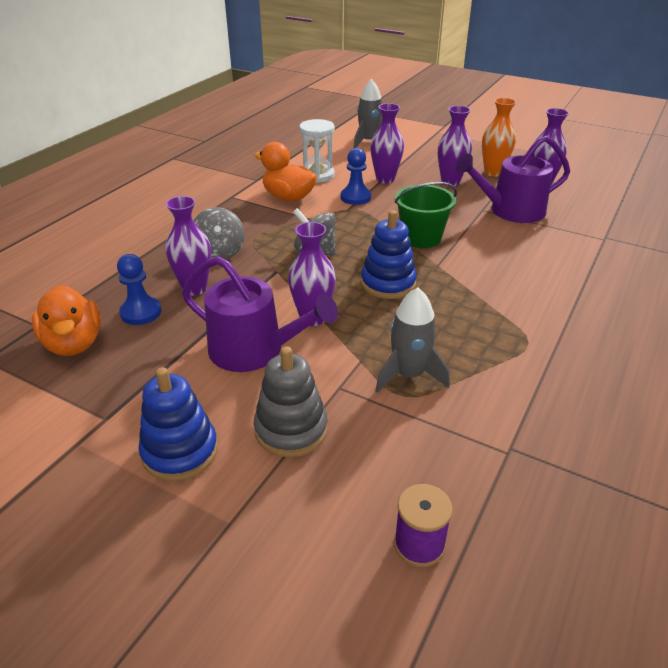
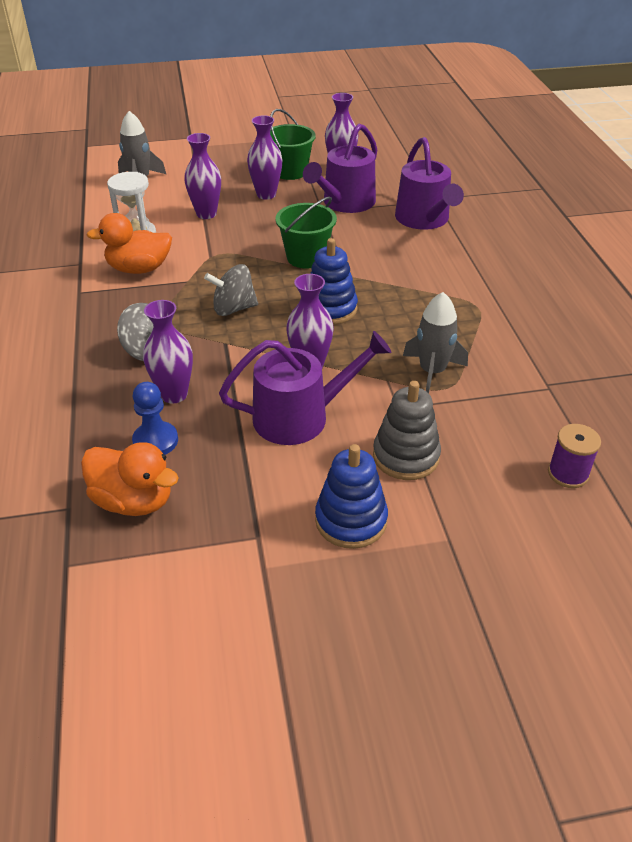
camera: 40 degrees left, 5 degrees up
blue pawn [341,148,371,205] -> none
orange vase [482,98,516,177] -> green bucket [270,109,316,180]
none -> purple watering can [395,137,464,230]

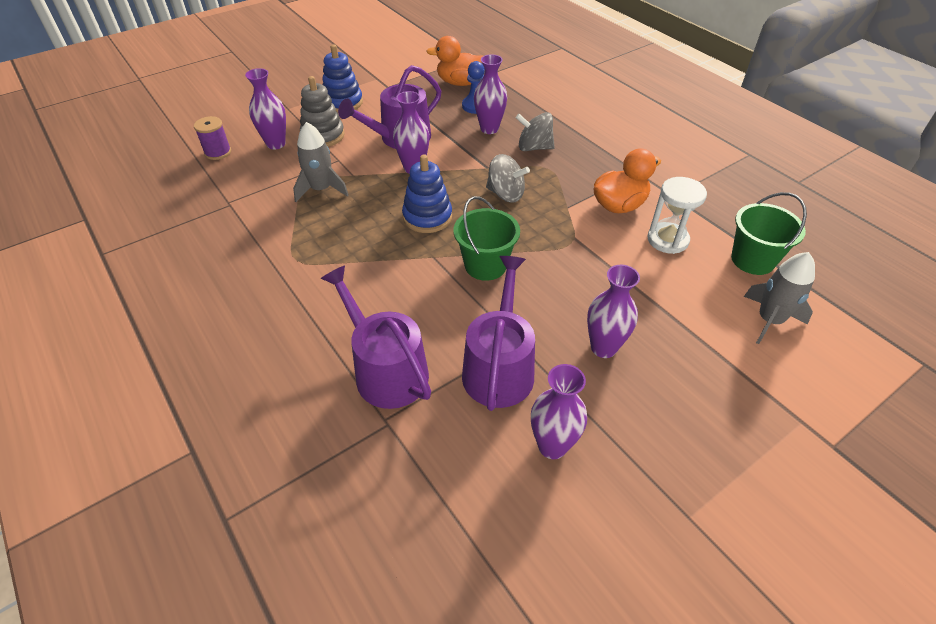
camera: 155 degrees right, 5 degrees up
purple vase [184,133,221,219] -> purple vase moved to [245,68,286,149]
grey spinning top [204,264,258,316] -> grey spinning top turned 60 degrees clockwise [486,154,530,203]
green bucket [270,109,316,180] -> green bucket moved to [731,192,807,275]

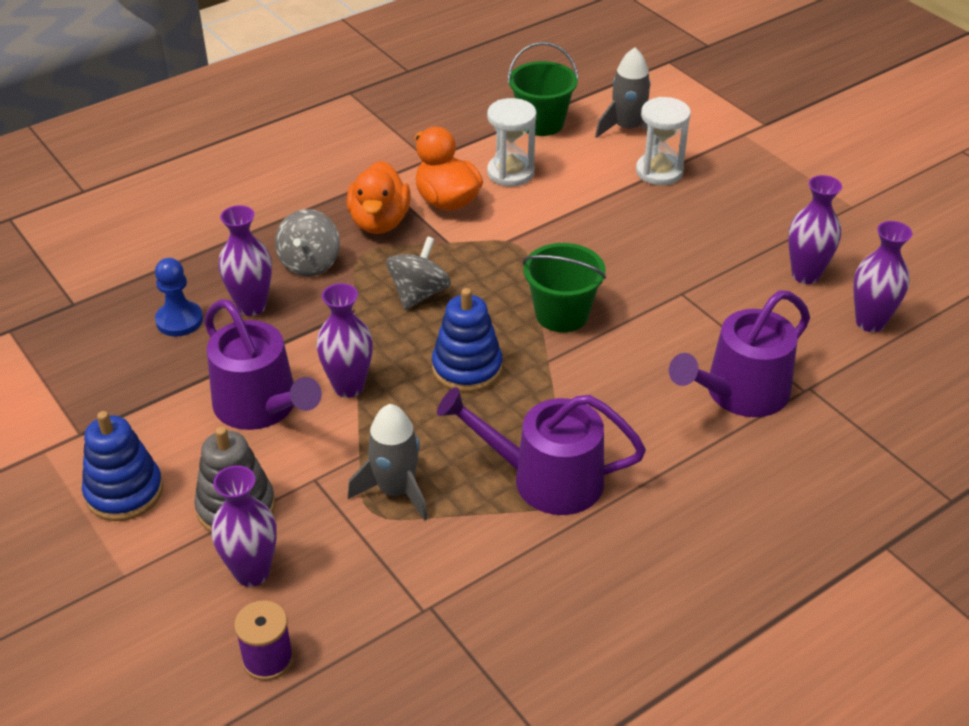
camera: 90 degrees left, 5 degrees down
orange duck [426,36,483,86] -> orange duck moved to [347,161,411,234]
purple watering can [462,256,535,411] -> purple watering can moved to [437,387,646,515]
purple vase [587,265,640,358] -> purple vase moved to [853,221,912,332]
none -> white hourglass [636,97,691,185]

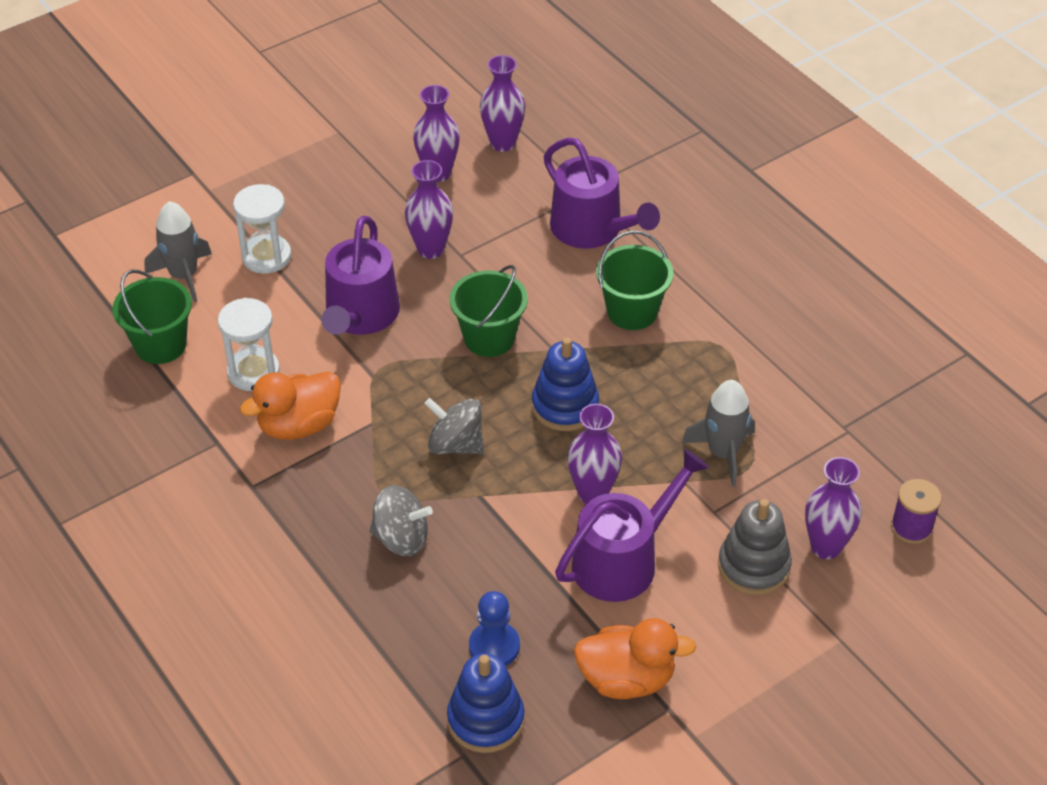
camera: 90 degrees left, 5 degrees up
blue stacking toy [82,411,163,521] -> blue stacking toy moved to [447,653,524,753]
purple vase [218,205,272,316] -> purple vase moved to [405,160,453,259]
orange duck [347,161,411,234] -> orange duck moved to [574,618,696,699]
purple watering can [437,387,646,515] -> purple watering can moved to [322,216,400,335]
none -> green bucket [596,231,673,330]

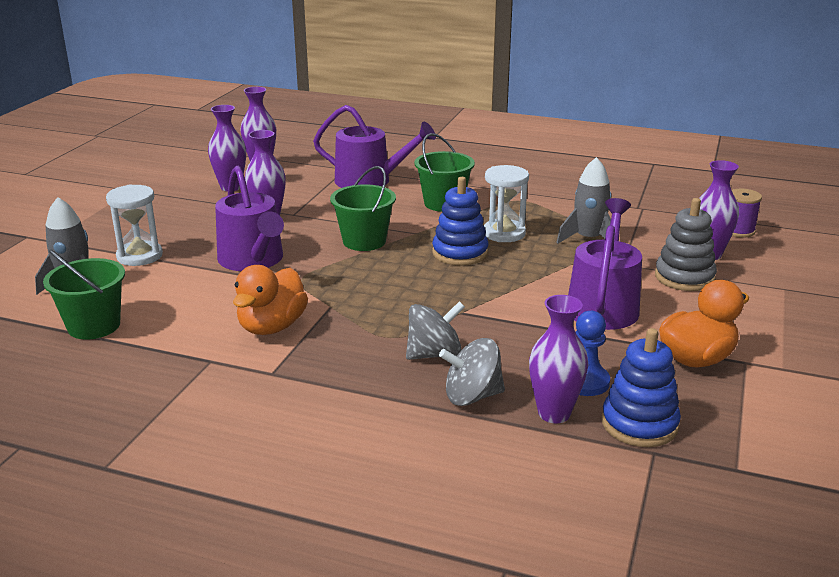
camera: 35 degrees left, 20 degrees down
white hourglass [218,298,280,391] -> white hourglass moved to [484,165,529,242]
grey spinning top [424,398,484,454] -> grey spinning top moved to [439,338,505,406]
purple vase [567,404,622,504] -> purple vase moved to [529,295,588,423]

